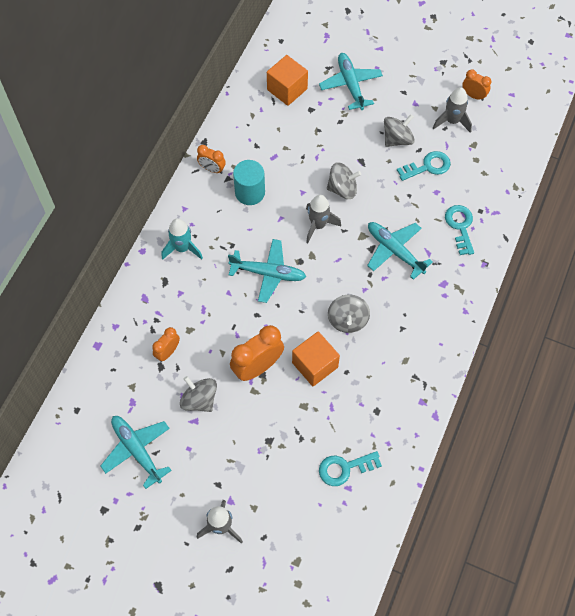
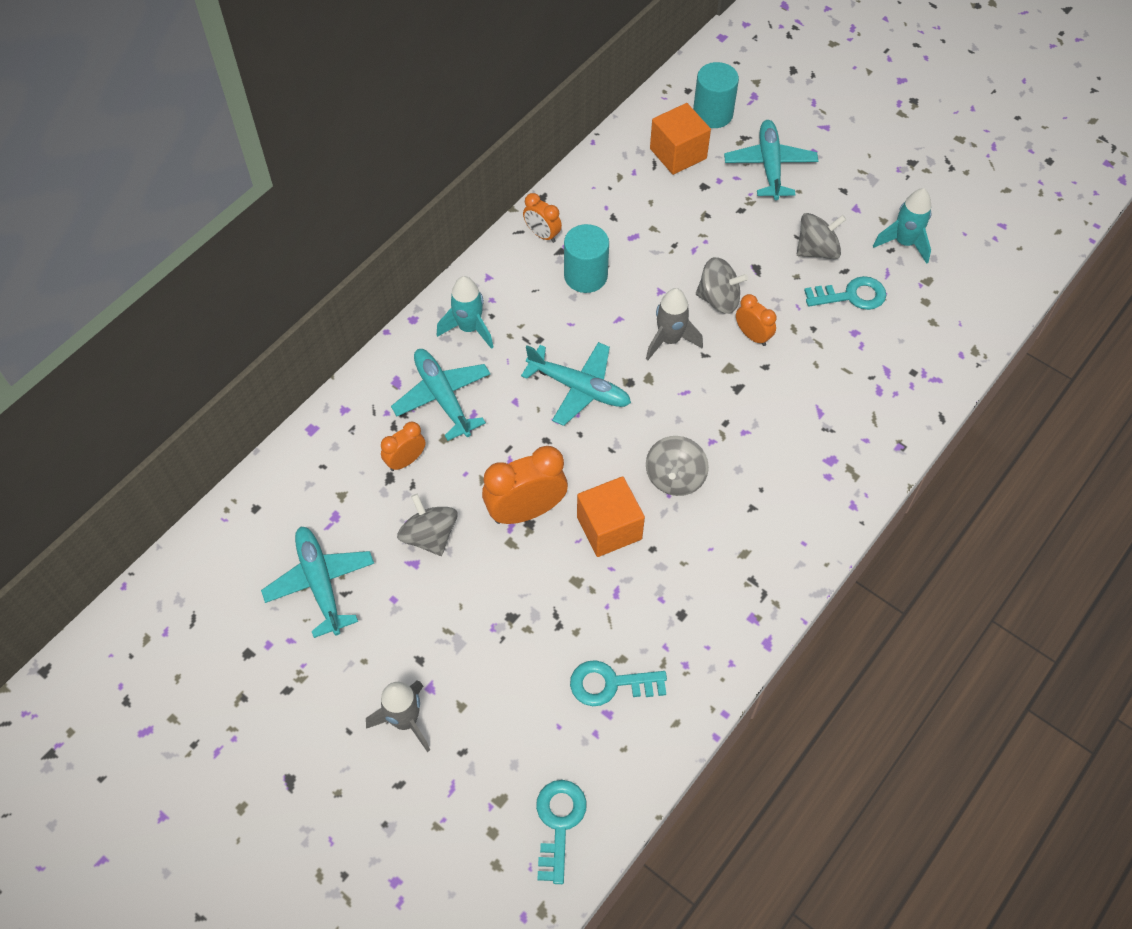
camera: 15 degrees right, 5 degrees down
turquoise plane [367,222,433,280] -> turquoise plane moved to [391,349,490,441]
grey rocket [433,87,472,133] -> turquoise rocket [873,188,931,264]
turquoise key [445,205,474,255] -> turquoise key moved to [536,780,587,884]
orange clock [462,69,491,101] -> orange clock moved to [736,294,777,346]
none -> turquoise cylinder [693,62,739,128]

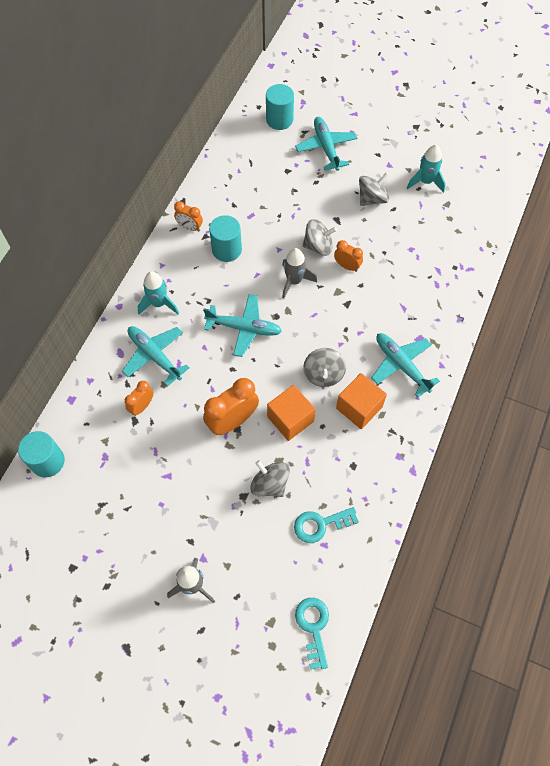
camera: 15 degrees left, 5 degrees up
turquoise plane [261,527,374,638] -> turquoise plane moved to [371,333,440,397]
grey spinning top [397,494,458,556] -> grey spinning top moved to [251,460,290,497]
orange cube [650,103,711,175] -> orange cube moved to [336,373,387,429]
turquoise key [804,276,886,310] -> none
none -> turquoise cylinder [18,431,65,477]

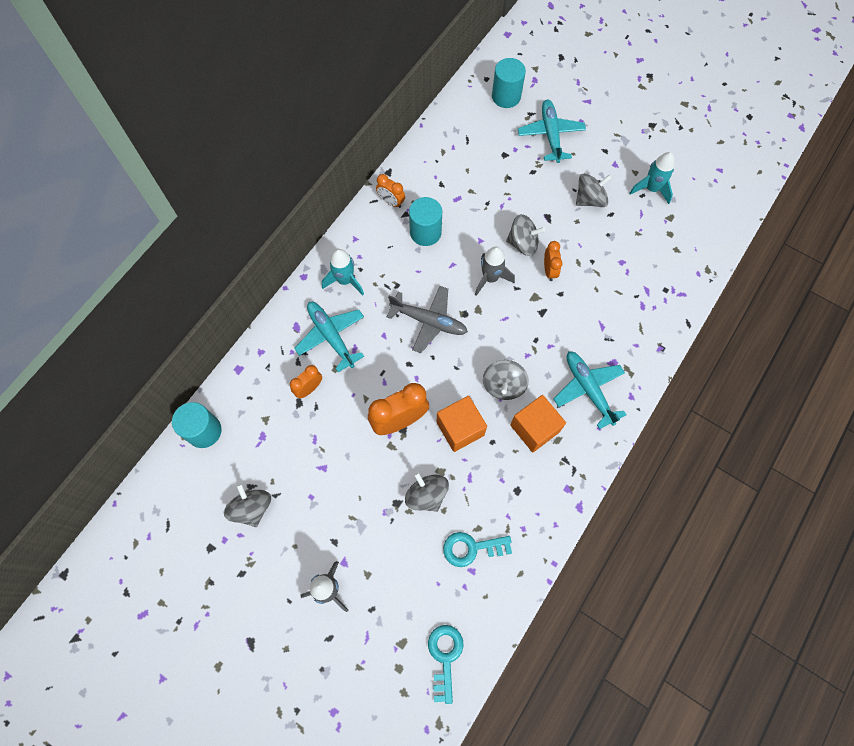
camera: 10 degrees right, 5 degrees up
turquoise plane [203,294,282,357] -> grey plane [387,286,468,353]
orange clock [334,240,363,272] -> orange clock turned 45 degrees clockwise [544,241,563,281]
none -> grey spinning top [224,483,271,527]

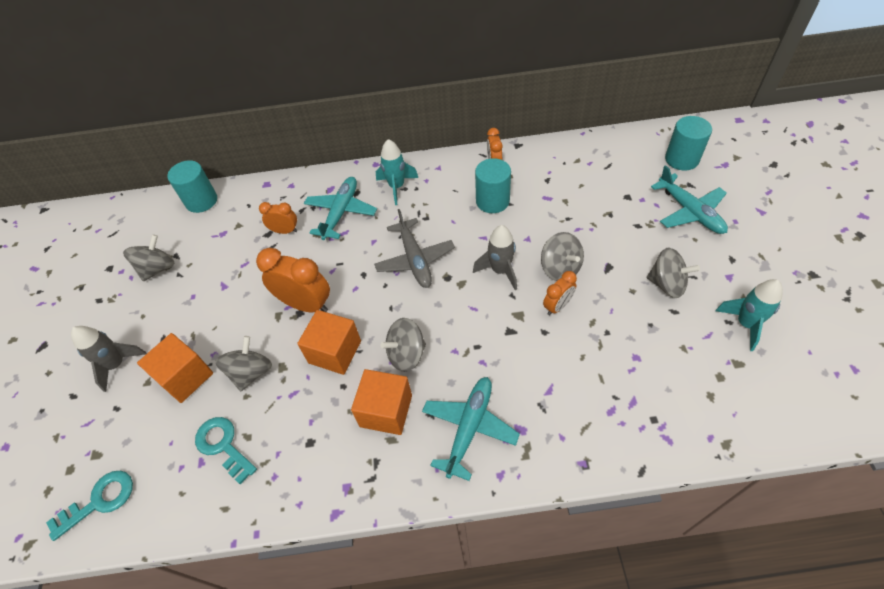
camera: 55 degrees right, 15 degrees down
turquoise plane [518,99,586,163] -> turquoise plane turned 105 degrees clockwise [651,165,728,234]
none -> orange cube [137,333,213,403]

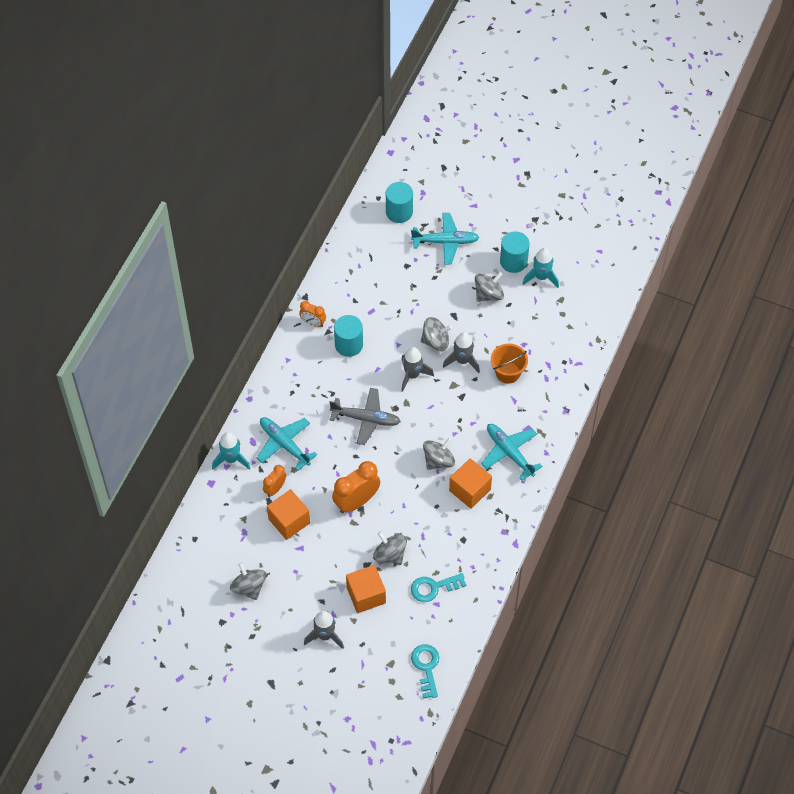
camera: 65 degrees left, 5 degrees up
turquoise cylinder [167,160,217,213] -> turquoise cylinder moved to [500,231,530,273]
orange cube [297,310,361,375] -> orange cube moved to [267,489,310,540]
turquoise rocket [376,139,418,205] -> turquoise rocket moved to [212,432,251,470]
grey spinning top [381,318,426,372] -> grey spinning top turned 135 degrees counterclockwise [423,438,455,470]
orange clock [543,271,577,315] -> grey rocket [443,332,480,373]
none -> orange bucket [491,343,528,384]

